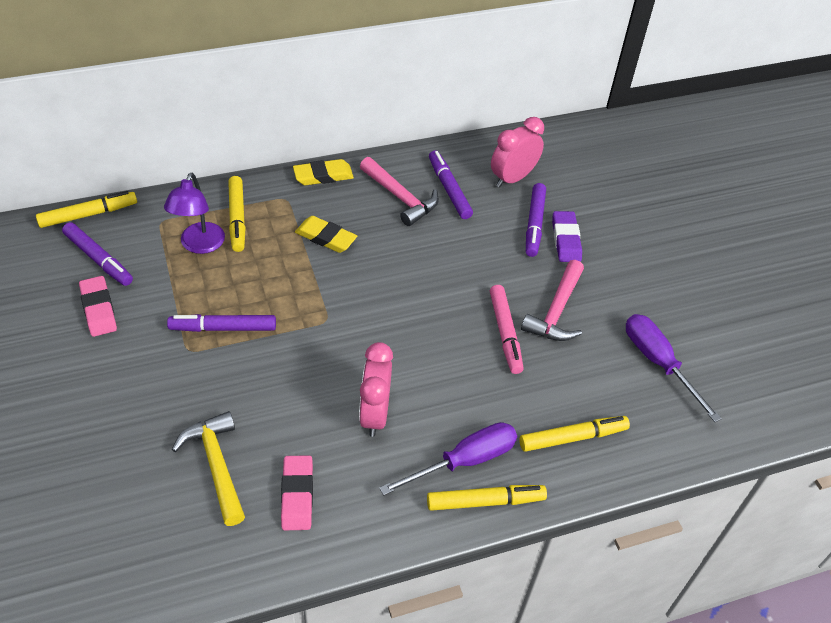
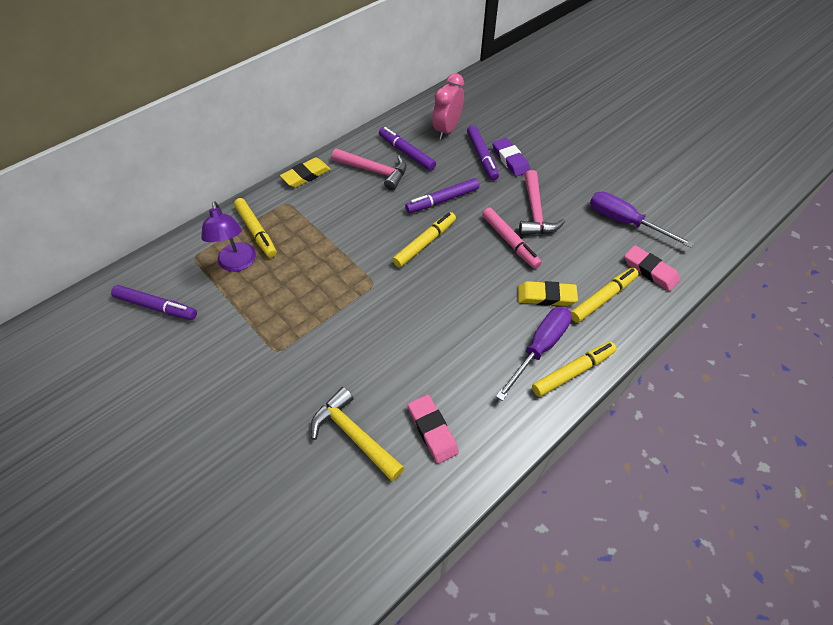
camera: 20 degrees left, 5 degrees up
yellow marker [36,191,137,228] -> yellow marker moved to [392,212,456,268]
pink eraser [79,276,117,337] -> pink eraser moved to [625,245,680,291]
purple marker [167,314,276,332] -> purple marker moved to [405,178,479,213]
yellow eraser [295,216,357,253] -> yellow eraser moved to [518,281,578,306]
pink clock [359,342,393,437] -> none

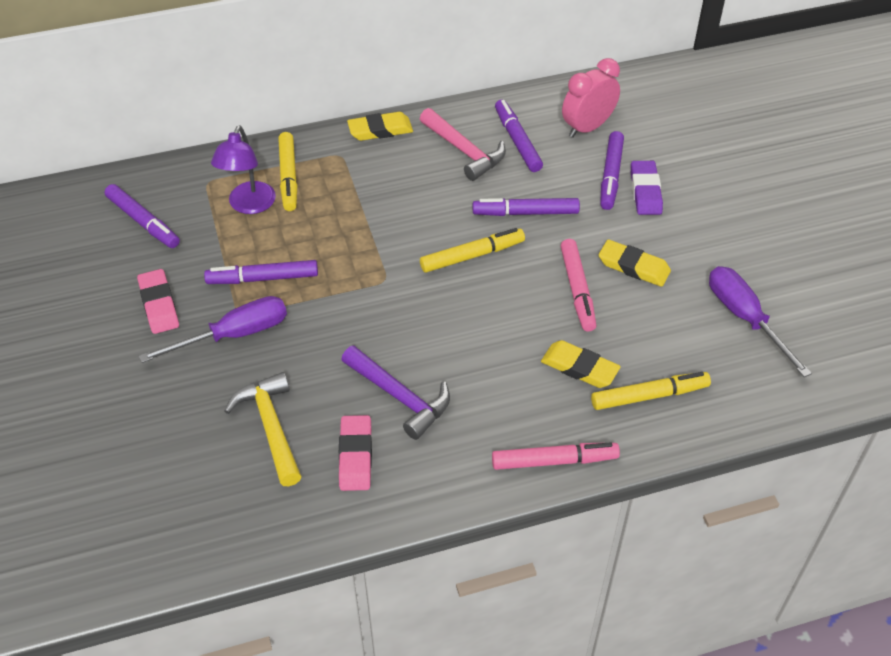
camera: 25 degrees right, 5 degrees down
purple screwdriver [496,307,572,401] -> purple screwdriver moved to [139,296,287,363]
pink hammer [519,170,565,235] -> yellow eraser [599,240,671,287]
yellow marker [532,342,617,397] -> pink marker [492,442,620,470]
pink eraser [625,245,680,291] -> pink eraser moved to [137,269,179,334]
none -> purple marker [204,260,318,284]
none -> purple hammer [341,346,450,440]

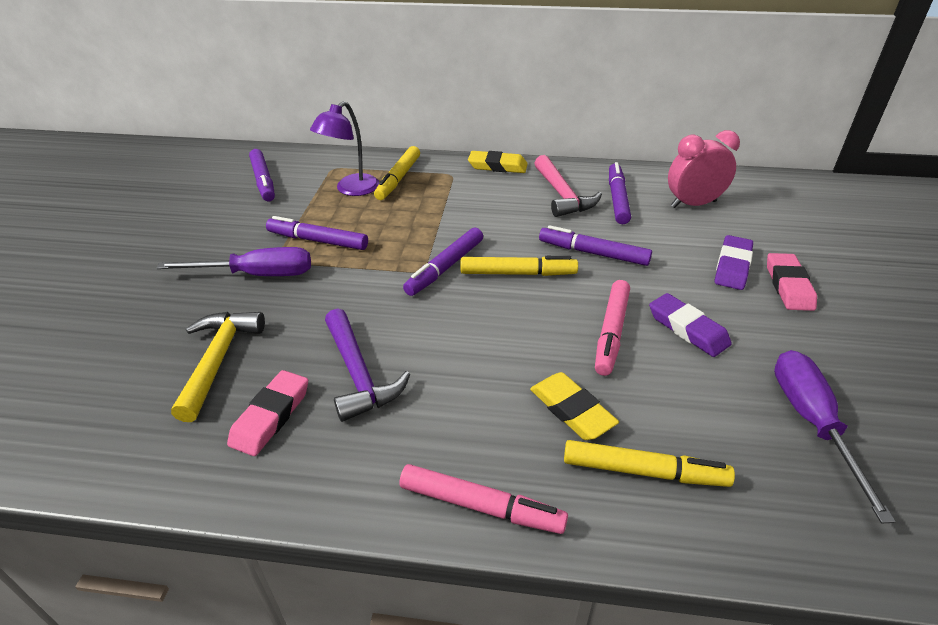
camera: 25 degrees right, 10 degrees down
pink eraser [137,269,179,334] -> pink eraser moved to [767,253,817,311]
yellow eraser [599,240,671,287] -> purple eraser [649,293,732,357]
purple marker [600,131,624,210] -> purple marker moved to [403,228,483,296]

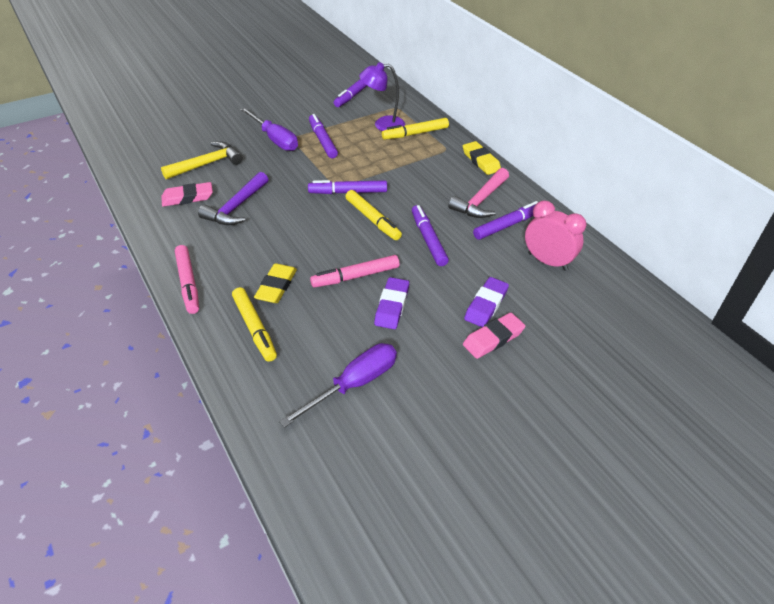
camera: 50 degrees right, 5 degrees up
purple eraser [715,235,753,290] -> purple eraser turned 45 degrees counterclockwise [464,277,509,327]

